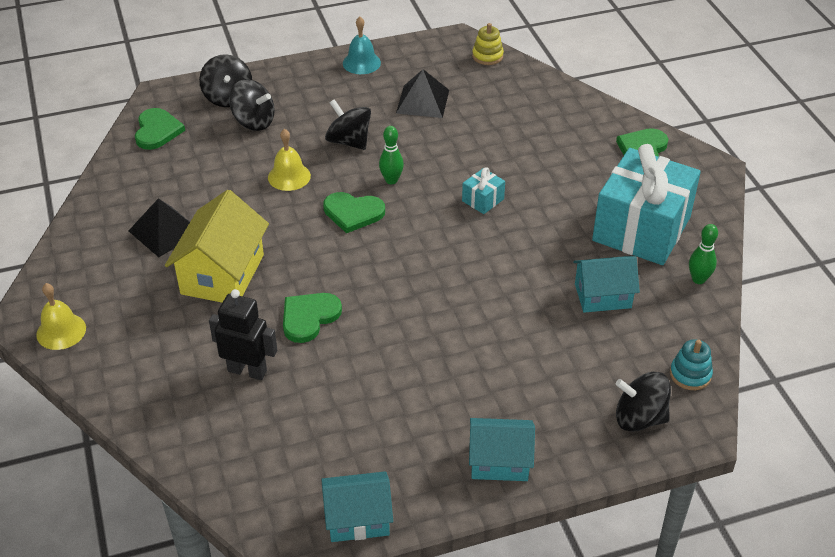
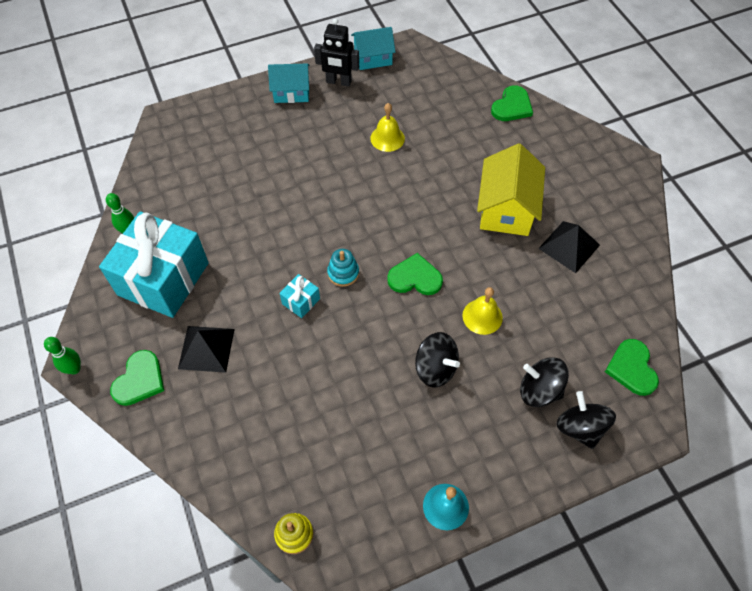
camera: 175 degrees right, 15 degrees up
yellow bell [36,283,86,350] -> yellow bell moved to [370,103,405,152]
black robot [209,289,277,380] -> black robot moved to [314,18,359,87]
green heart [283,293,342,343] -> green heart moved to [491,86,533,121]
green bowling pin [379,126,404,184] -> green bowling pin moved to [44,337,81,374]
black pyramid [396,69,449,118] -> black pyramid moved to [178,326,235,373]
turquoise house [573,256,640,313] -> none
black spinning top [616,372,671,432] -> none
turquoise stacking toy [670,339,713,390] -> turquoise stacking toy moved to [327,249,359,287]

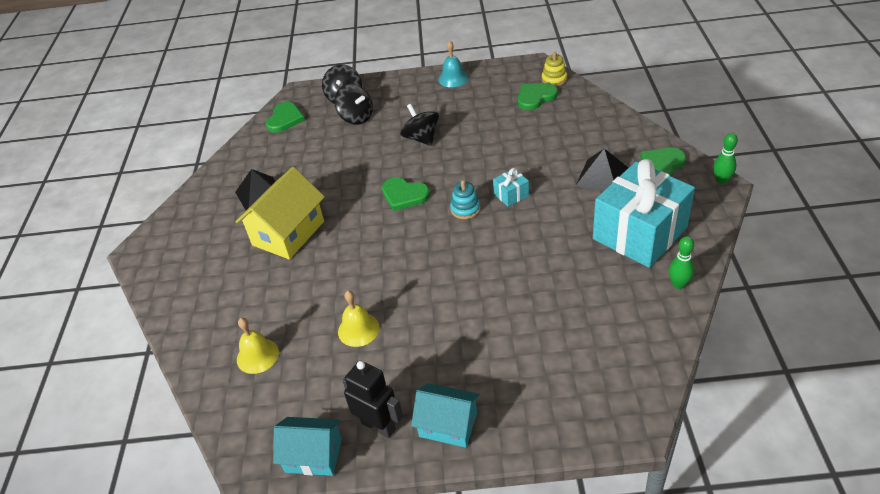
camera: 155 degrees left, 15 degrees down
yellow bell [463,287,503,335] -> yellow bell moved to [237,318,279,374]
green heart [491,86,533,121] -> green heart moved to [518,83,558,110]

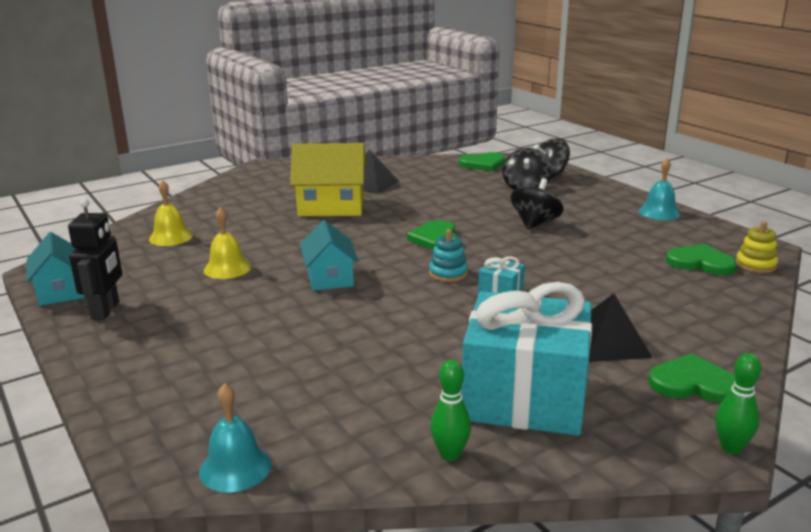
camera: 55 degrees right, 20 degrees down
turquoise house [411,383,480,448] -> turquoise house moved to [300,220,359,291]
none -> turquoise bell [199,383,272,492]

